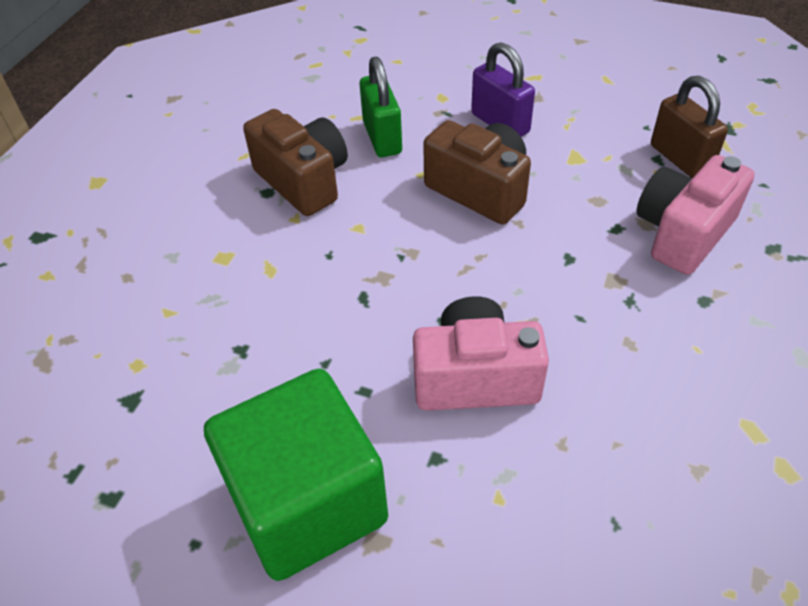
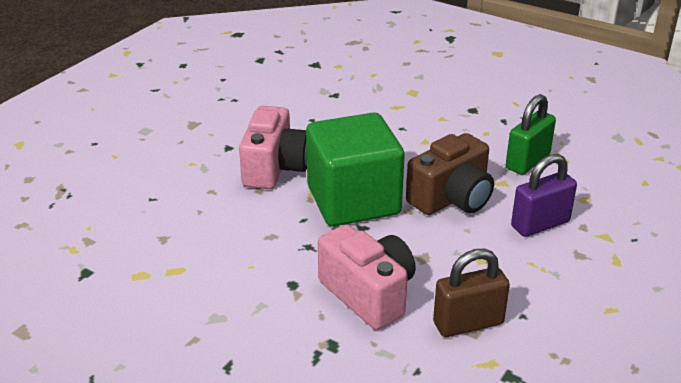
camera: 100 degrees right, 15 degrees down
green cube [204,369,388,581] -> green cube moved to [306,112,405,226]
brown camera [243,109,348,216] -> none
green padlock [360,56,402,157] -> green padlock turned 45 degrees counterclockwise [506,94,556,175]

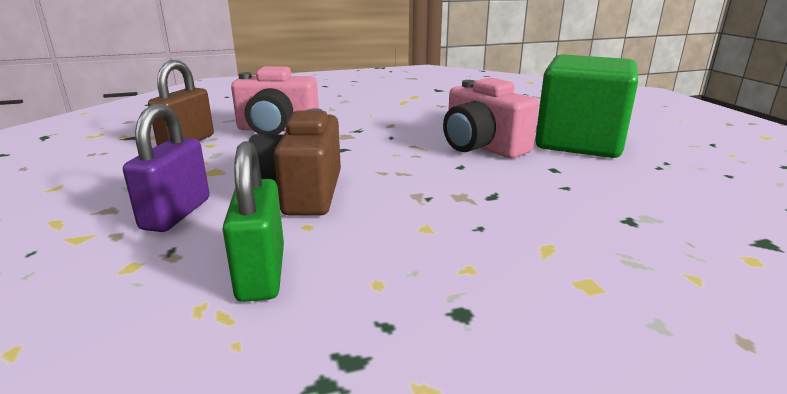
camera: 130 degrees right, 10 degrees down
green cube [306,112,405,226] -> green cube moved to [535,54,638,158]

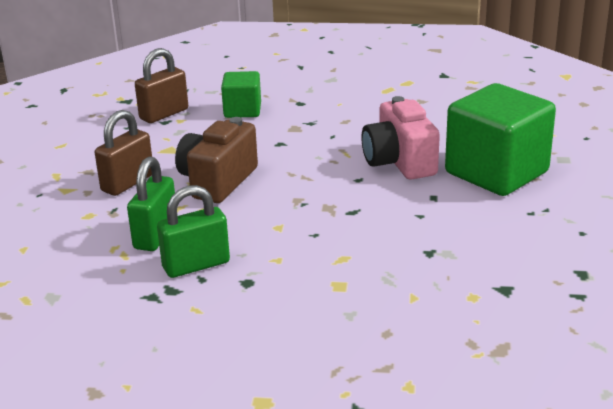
camera: 25 degrees right, 5 degrees up
purple padlock [123,104,210,232] -> brown padlock [95,110,152,196]
pink camera [231,66,319,134] -> green cube [221,71,261,118]
none -> green padlock [157,185,230,278]

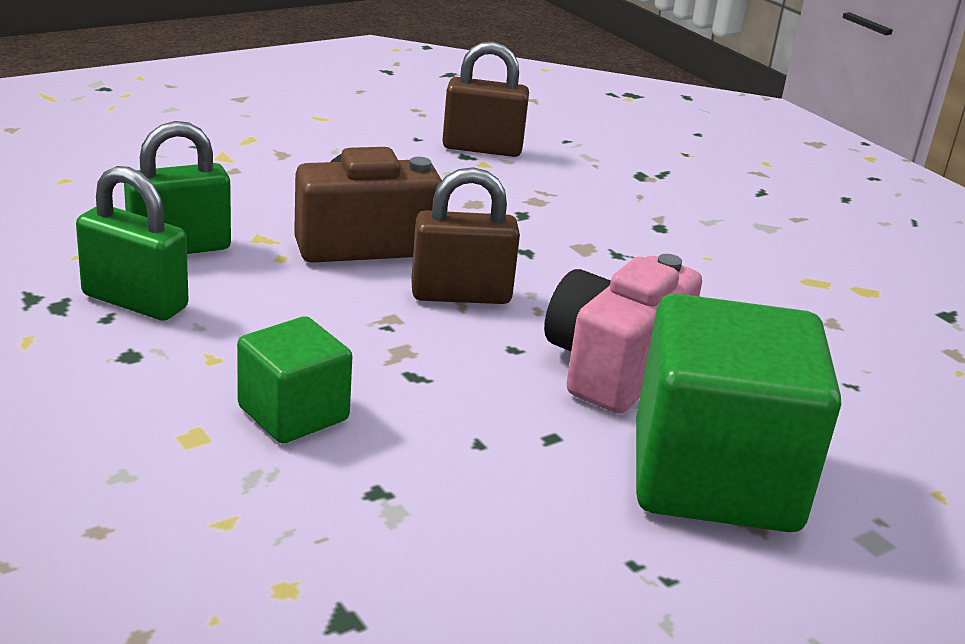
camera: 45 degrees right, 0 degrees up
brown padlock [95,110,152,196] -> brown padlock moved to [411,167,520,304]
green cube [221,71,261,118] -> green cube moved to [237,316,352,443]

